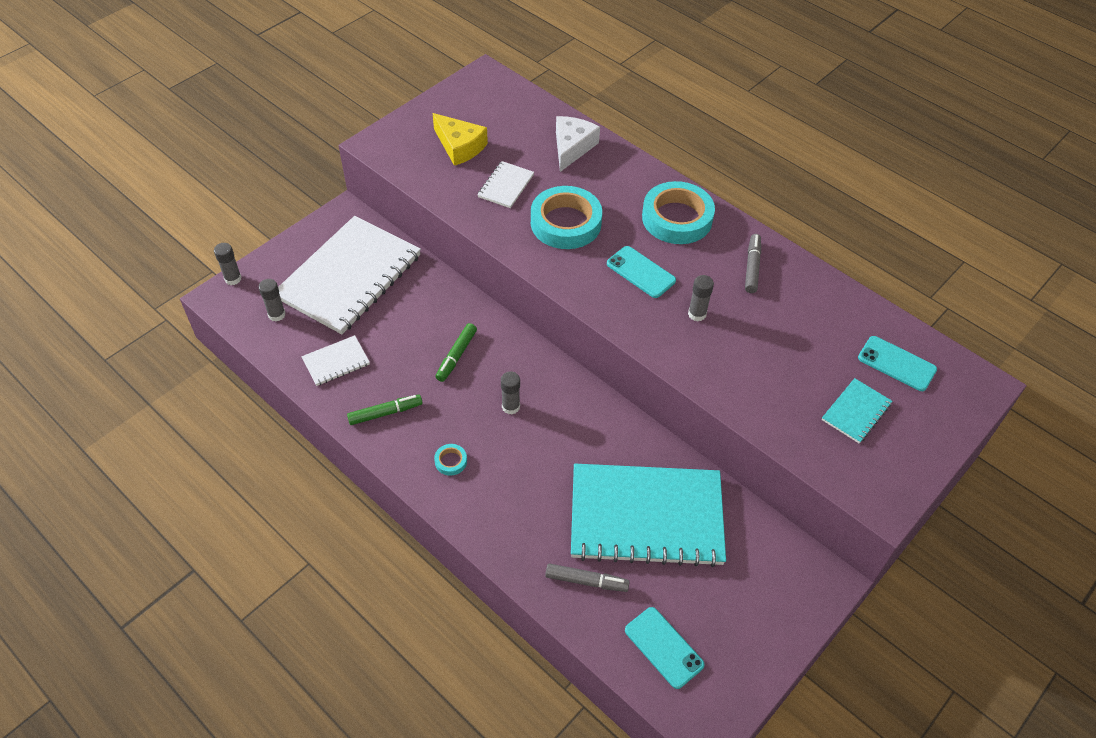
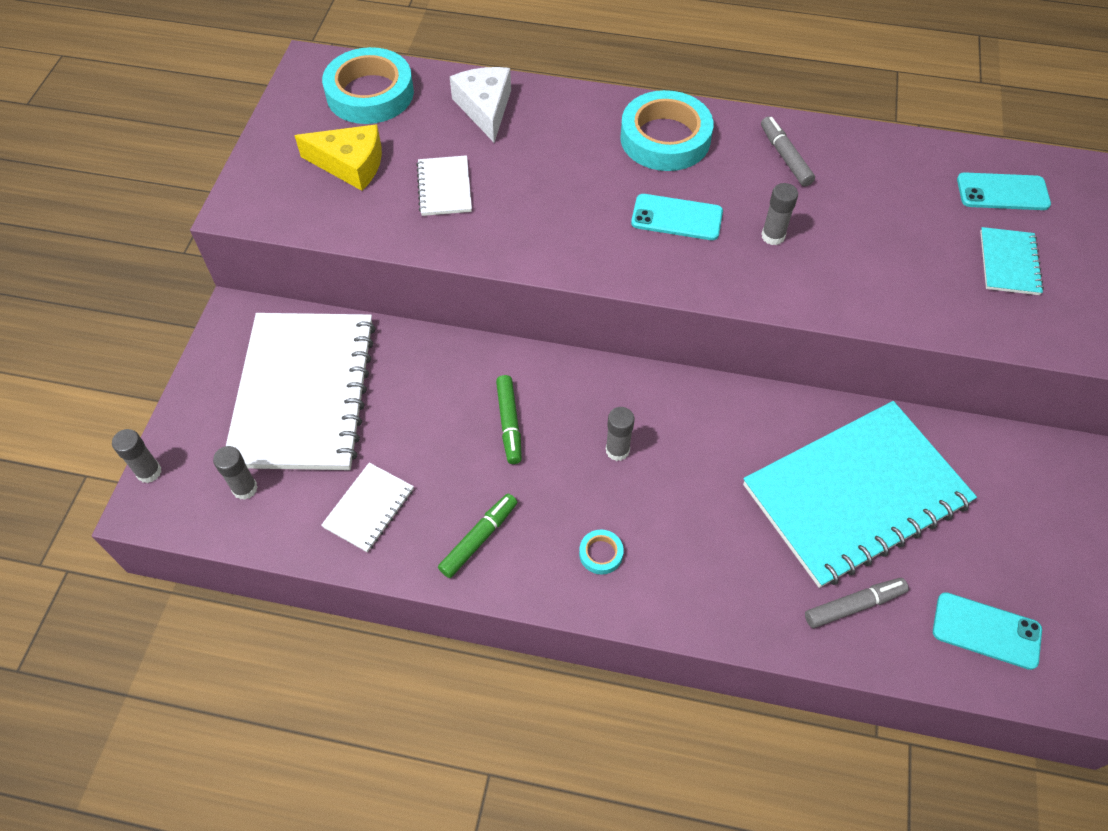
camera: 30 degrees left, 5 degrees up
turquoise tape [531,186,602,249] -> turquoise tape moved to [322,47,414,124]

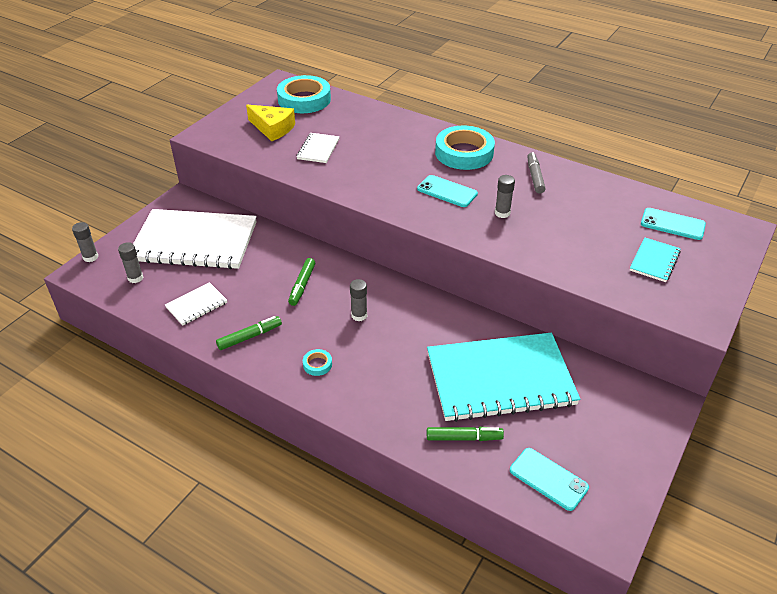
camera: 20 degrees right, 15 degrees down
white notebook [226,313,376,470] -> white notebook turned 75 degrees clockwise [133,209,257,269]
white cheese [450,67,511,143] -> none
grey marker [805,578,909,628] -> green marker [427,427,504,441]

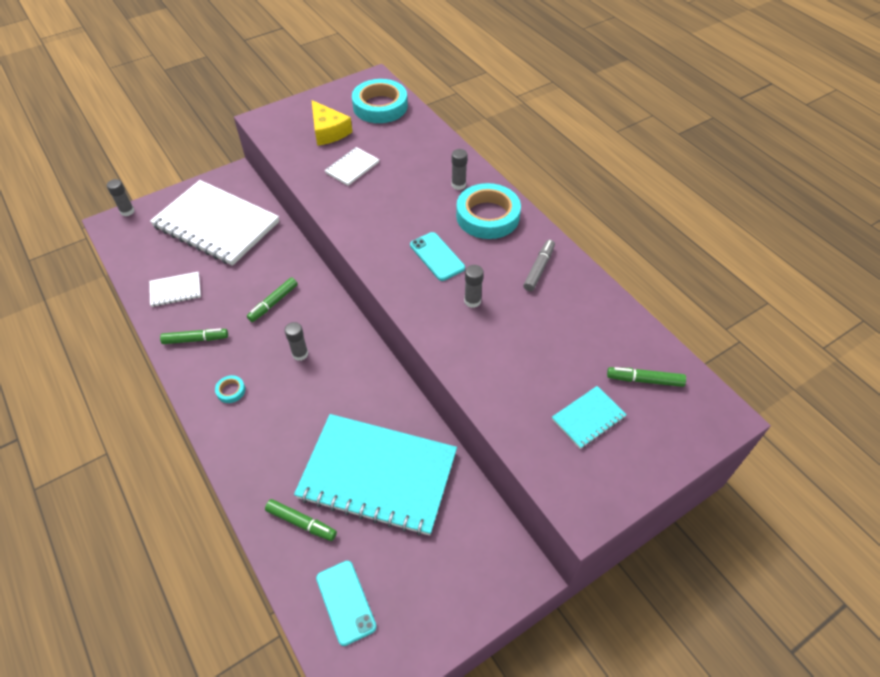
camera: 25 degrees right, 10 degrees up
grey glue stick [118,242,143,283] -> grey glue stick moved to [451,149,468,190]
turquoise phone [641,208,706,240] -> green marker [607,367,686,387]

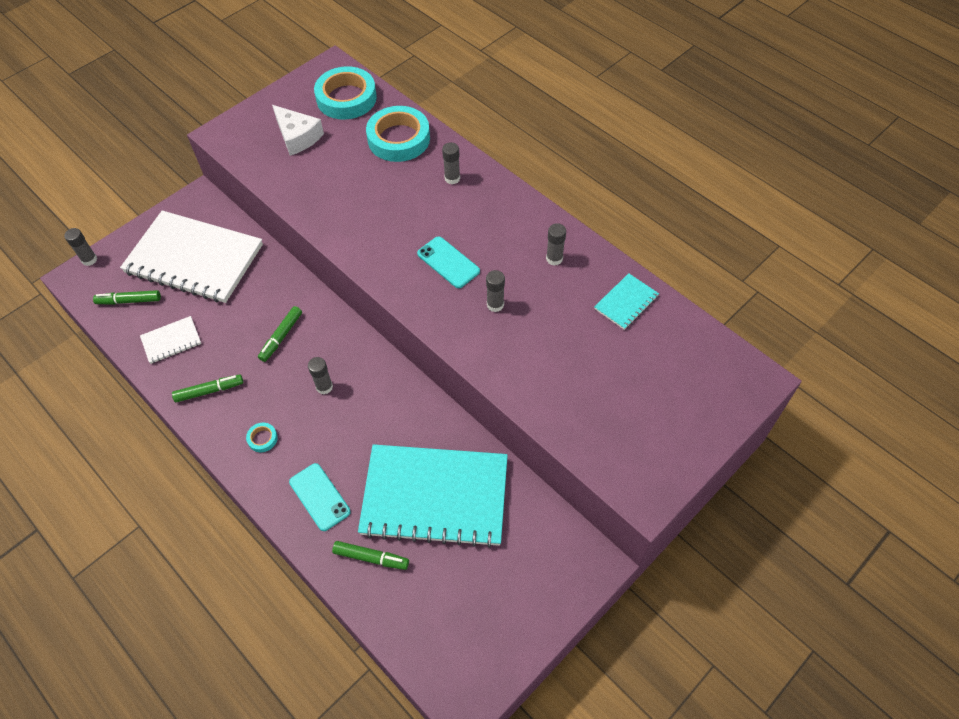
camera: 10 degrees left, 5 degrees up
yellow cheese [312,100,352,146] -> white cheese [272,105,324,156]
turquoise phone [316,561,377,646] -> turquoise phone moved to [289,463,351,531]
white notebook [324,147,380,186] -> none
turquoise tape [456,183,521,239] -> turquoise tape moved to [366,106,430,162]
grey marker [523,239,555,291] -> grey glue stick [546,223,566,266]
turquoise notebook [552,386,627,449] -> turquoise notebook moved to [594,273,659,330]
green marker [607,367,686,387] -> green marker moved to [93,290,161,304]

